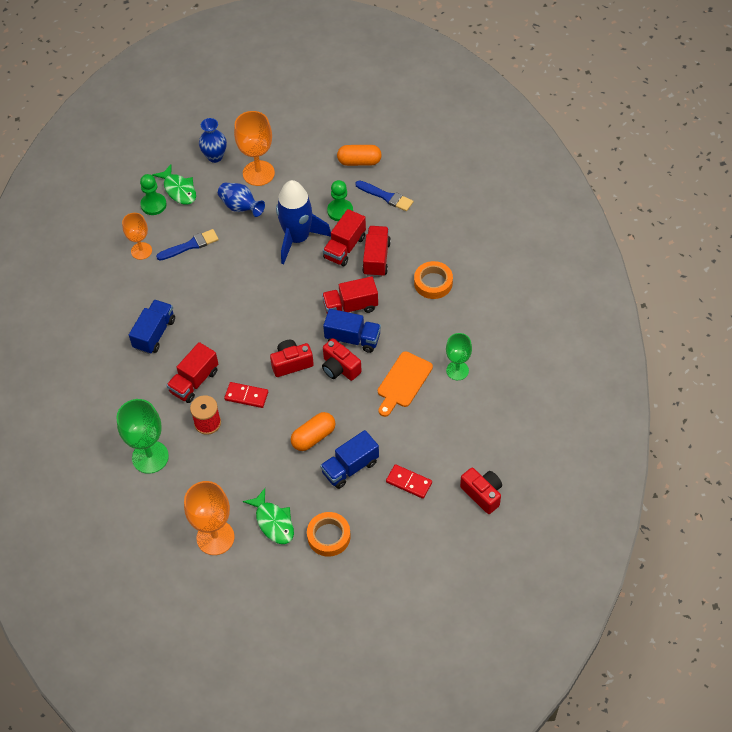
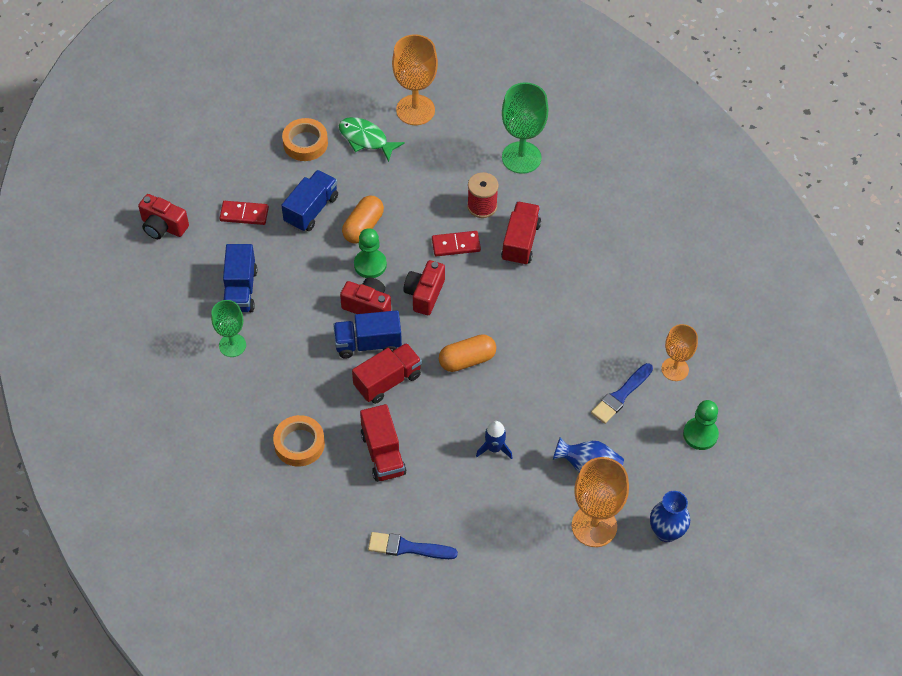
camera: 155 degrees right, 0 degrees up
blue truck [129,299,175,354] -> blue truck moved to [223,244,257,312]
green fish [152,164,196,205] -> none
red camera [270,340,314,377] -> red camera turned 150 degrees clockwise [403,260,445,315]
blue rocket [276,180,331,264] -> blue rocket [476,421,513,459], size x0.45
red truck [323,209,366,266] -> none
green pawn [327,180,353,221] -> green pawn moved to [354,228,387,278]
orange capsule [337,145,382,166] -> orange capsule moved to [439,334,496,372]
orange cutting board [378,351,433,417] -> none

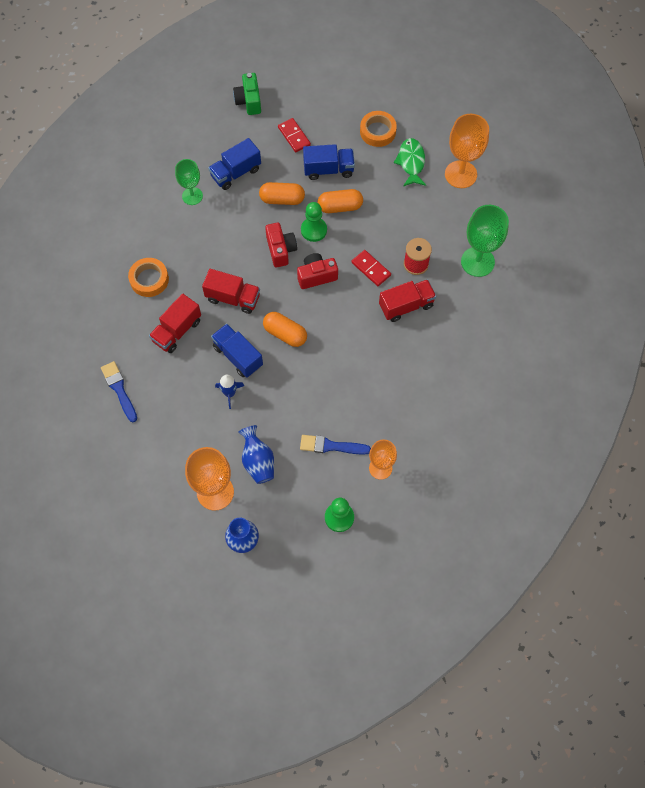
camera: 55 degrees right, 10 degrees up
red camera [138,194,189,239] -> green camera [233,73,261,115]
blue truck [333,310,402,358] -> blue truck moved to [211,324,263,378]
none -> orange capsule [259,182,305,205]

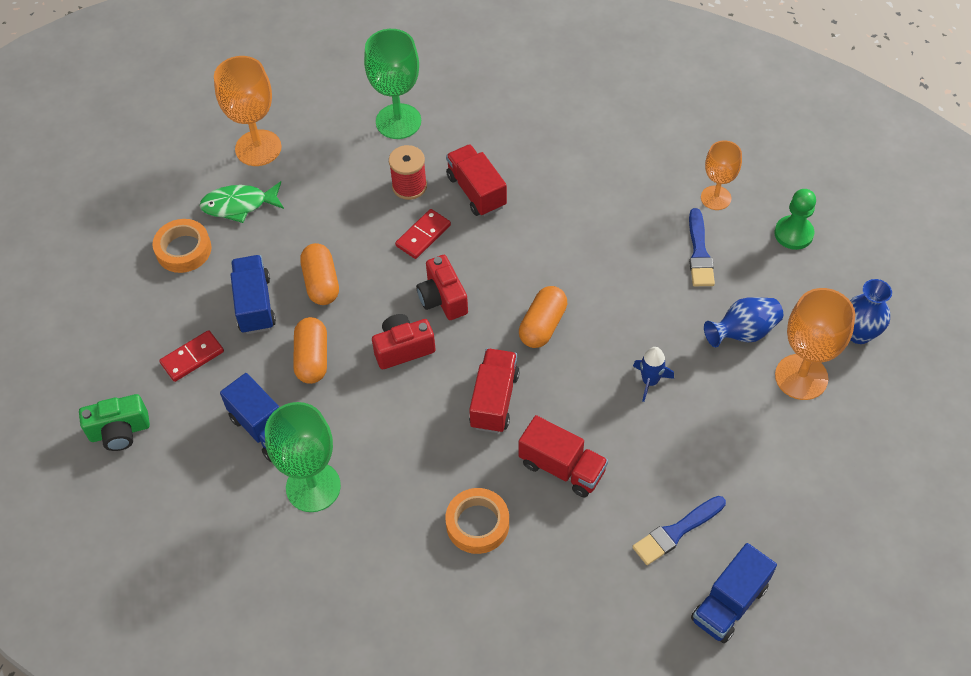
camera: 95 degrees left, 10 degrees down
green goblet [175,159,203,205] -> green goblet [265,402,341,512], size x1.57
blue truck [211,324,263,378] -> blue truck moved to [691,543,777,643]
green pawn [301,202,327,242] -> none

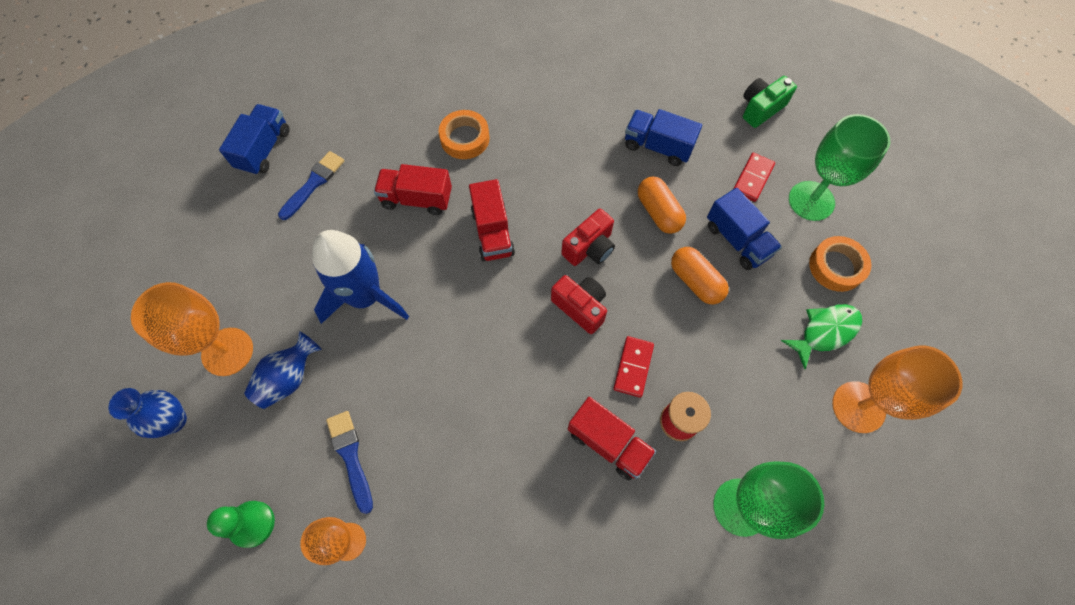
camera: 155 degrees right, 10 degrees up
green goblet [265,402,341,512] -> green goblet moved to [789,114,890,221]
orange capsule [519,286,567,348] -> none
blue rocket [633,347,674,402] -> blue rocket [312,230,409,324], size x2.22

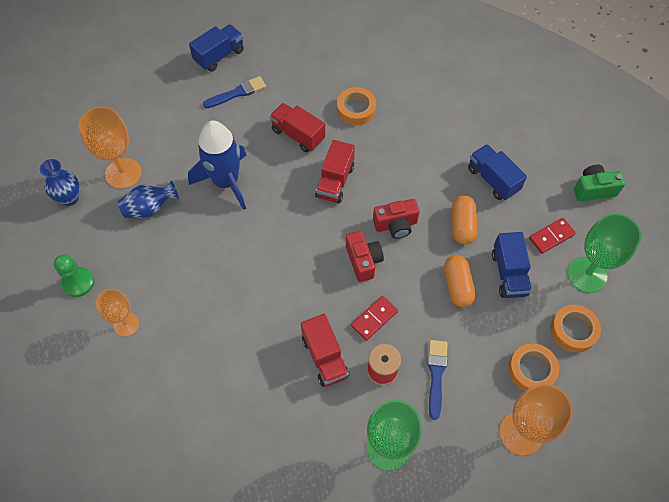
camera: 30 degrees right, 5 degrees down
blue brush [326,411,373,514] -> blue brush moved to [428,340,448,420]
green fish [781,304,862,369] -> orange tape [508,343,559,391]

